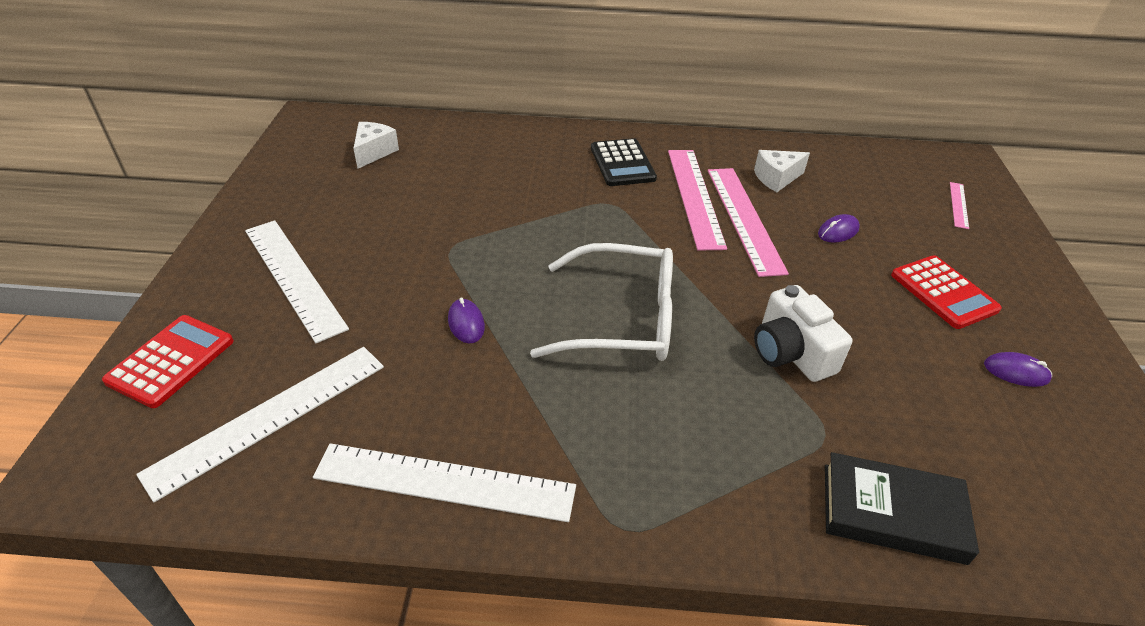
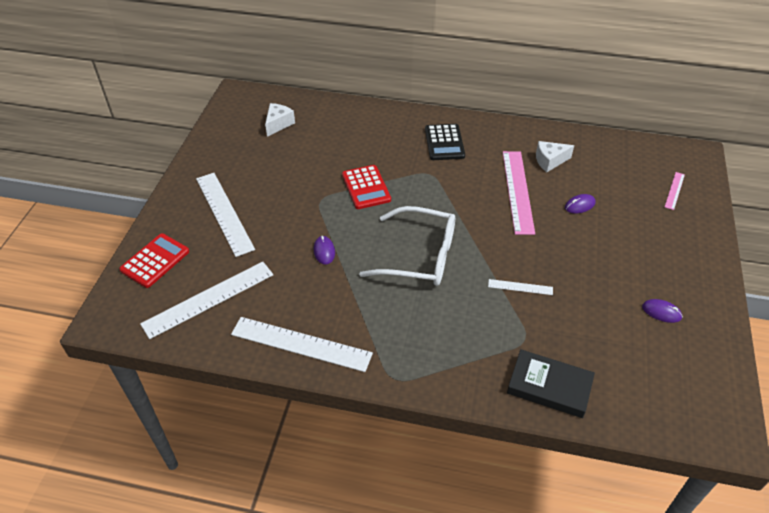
camera: 10 degrees right, 5 degrees up
pink ruler [668,150,727,250] -> none
white camera [754,285,852,382] -> white ruler [488,279,553,295]
red calculator [891,255,1002,329] -> red calculator moved to [342,165,391,209]

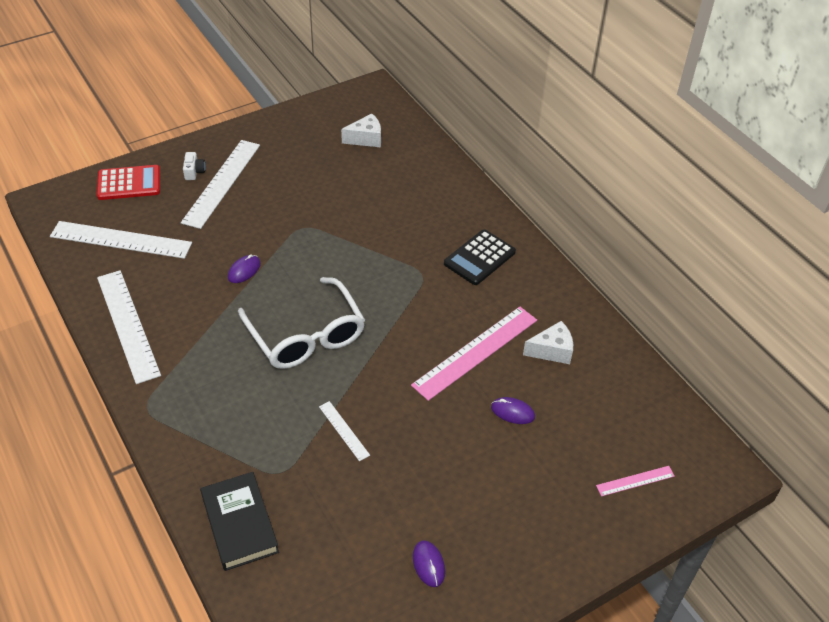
camera: 45 degrees right, 0 degrees up
red calculator [342,165,391,209] -> none
white cheese [536,141,574,172] -> white cheese turned 135 degrees clockwise [523,321,573,364]
none -> white camera [183,152,206,180]

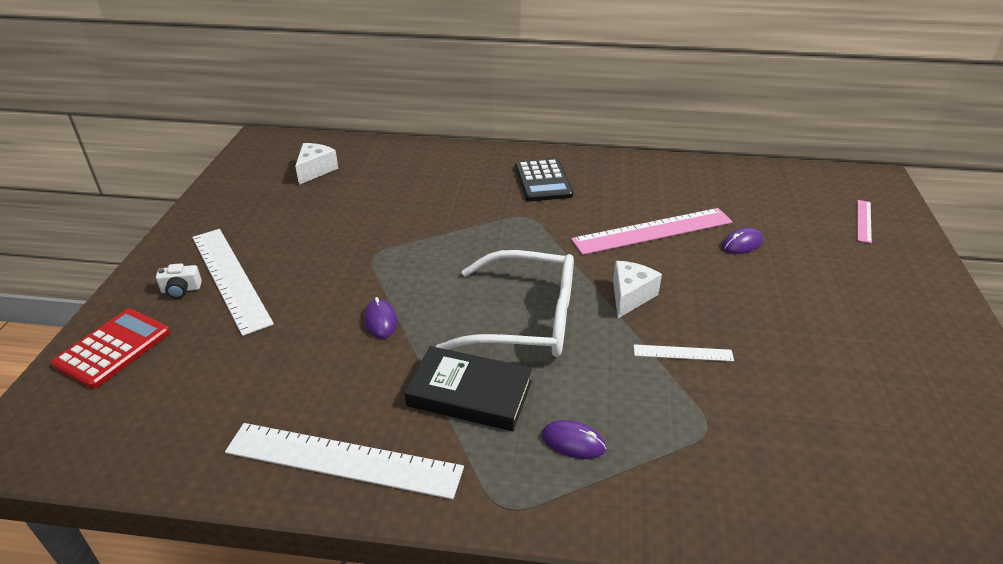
camera: 50 degrees left, 10 degrees down
white ruler [50,221,192,259] -> none
white camera [183,152,206,180] -> white camera turned 135 degrees clockwise [156,263,202,299]
black book [200,472,279,571] -> black book moved to [405,346,532,431]
pink ruler [411,307,537,401] -> pink ruler turned 75 degrees clockwise [571,208,733,255]
purple mouse [413,540,445,587] -> purple mouse moved to [542,420,606,459]
white cheese [523,321,573,364] -> white cheese moved to [613,261,662,318]

